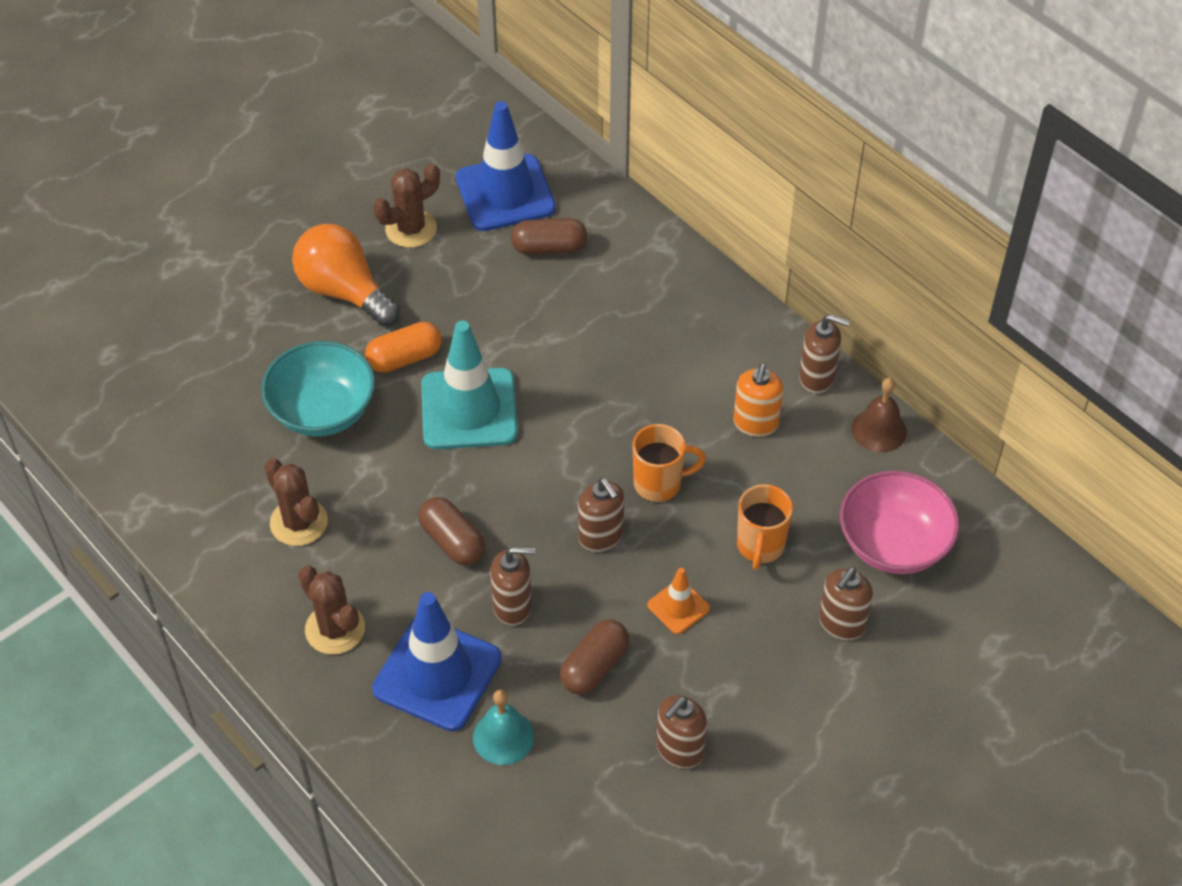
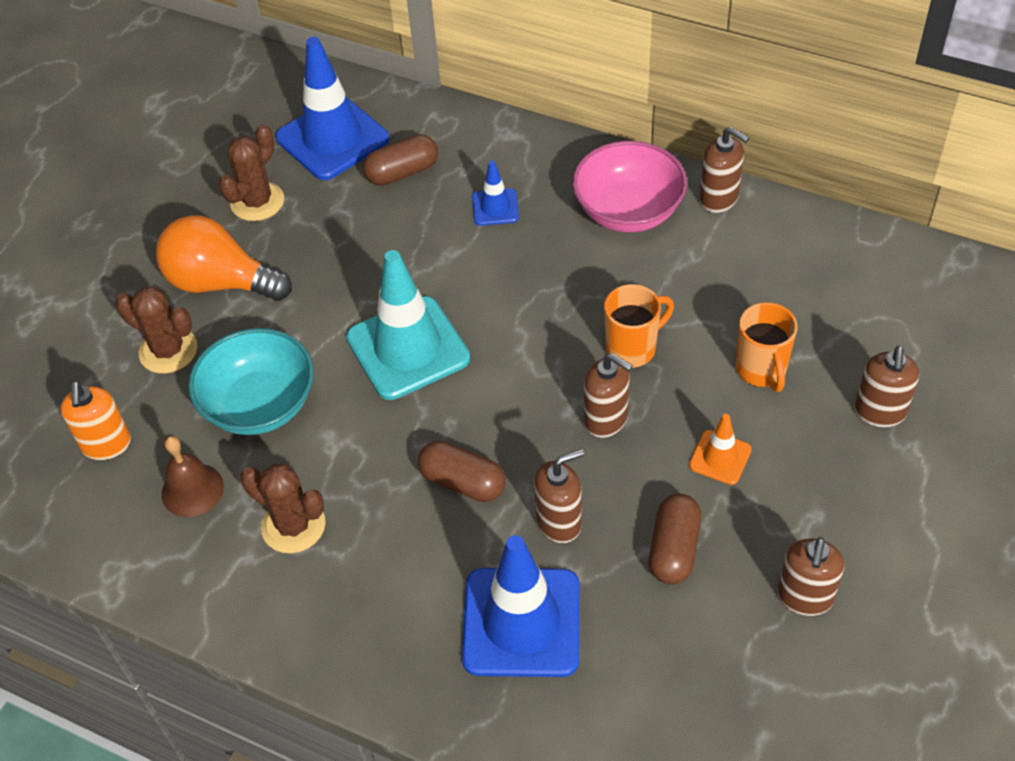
camera: 20 degrees left, 0 degrees up
brown cactus [298,566,365,654] -> brown cactus moved to [115,287,197,374]
orange capsule [365,322,442,373] -> none
turquoise bell [473,690,534,765] -> none
orange soap dispenser [733,363,783,437] -> orange soap dispenser moved to [60,381,131,460]
brown soap dispenser [799,314,850,393] -> brown soap dispenser turned 45 degrees clockwise [700,127,749,213]
pink bowl [840,471,960,574] -> pink bowl moved to [572,141,687,232]
brown bell [852,378,907,453] -> brown bell moved to [162,436,224,517]
none -> blue traffic cone [472,160,519,226]

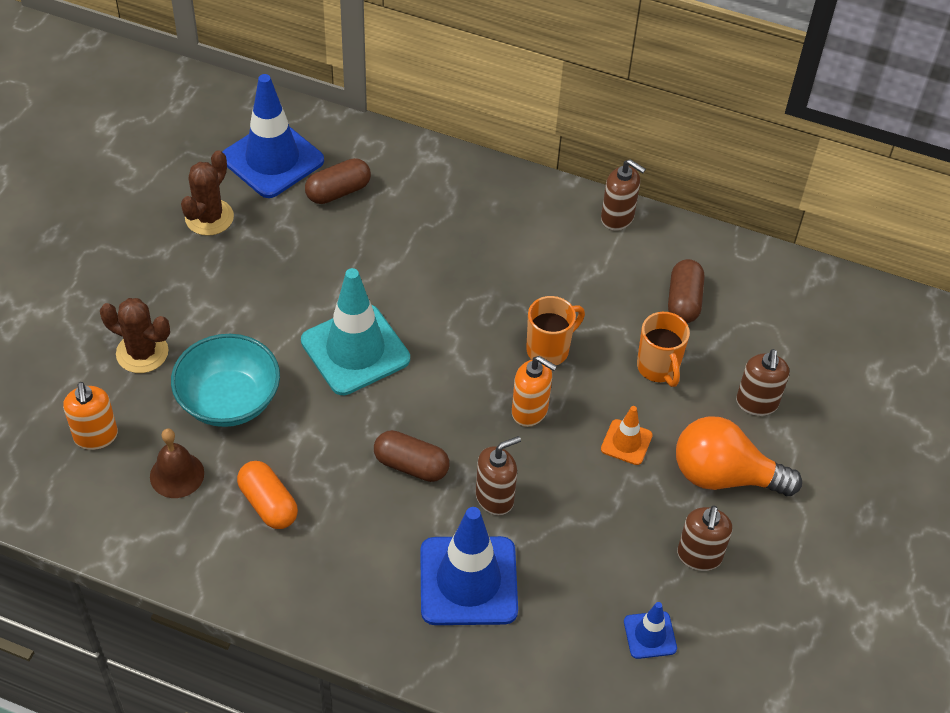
camera: 10 degrees left, 0 degrees up
orange light bulb [156,215,292,301] -> orange light bulb moved to [676,416,802,496]
brown cactus [240,464,326,553] -> orange capsule [237,461,298,529]
blue traffic cone [472,160,519,226] -> blue traffic cone moved to [624,602,677,659]
pink bowl [572,141,687,232] -> none
brown soap dispenser [584,353,633,438] -> orange soap dispenser [512,356,557,427]
brown capsule [649,493,701,584] -> brown capsule moved to [668,259,704,323]

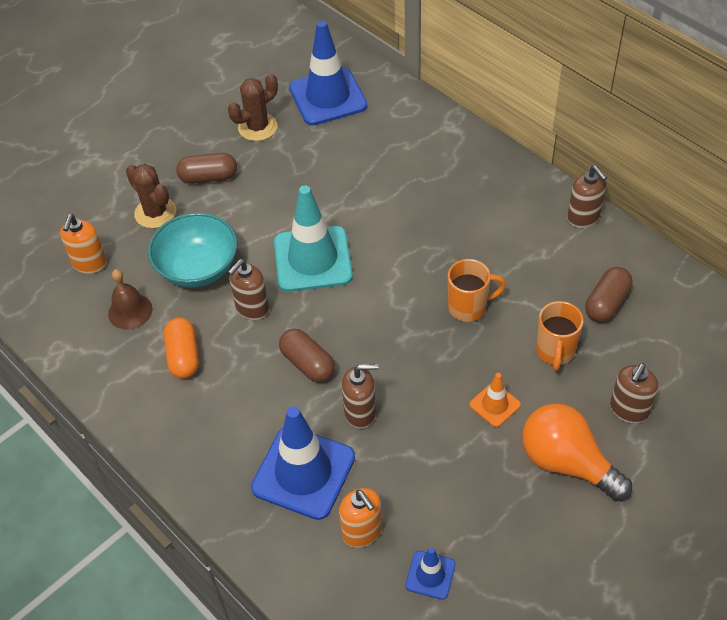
camera: 30 degrees right, 0 degrees up
brown capsule [305,158,371,204] -> brown capsule moved to [176,153,237,184]
orange soap dispenser [512,356,557,427] -> orange soap dispenser moved to [339,488,382,548]
brown soap dispenser [677,506,732,571] -> brown soap dispenser moved to [228,259,269,320]

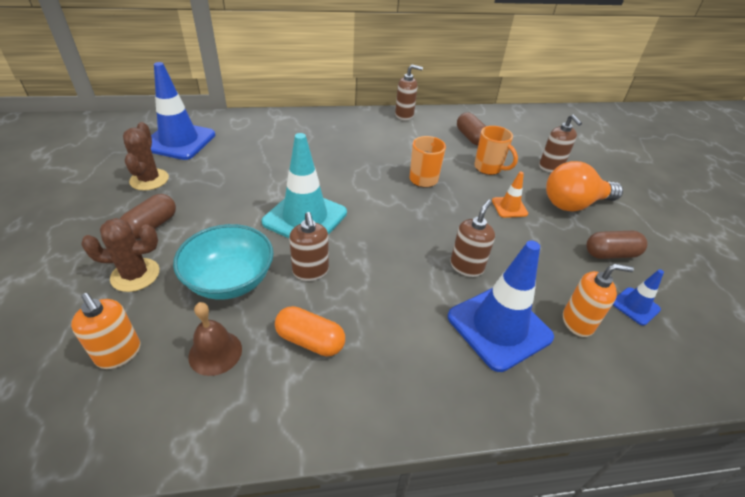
camera: 60 degrees left, 10 degrees down
brown capsule [279,329,335,382] -> brown capsule moved to [586,231,648,259]

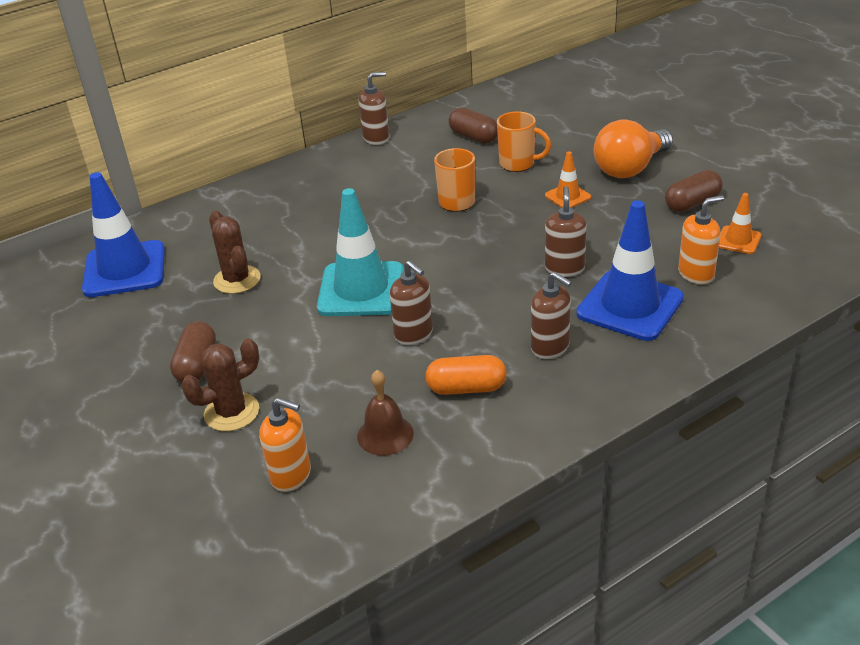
camera: 20 degrees left, 5 degrees down
brown cactus [123,122,169,191] -> brown cactus moved to [209,211,260,294]
turquoise bowl [173,224,274,300] -> none
brown soap dispenser [539,114,582,172] -> brown soap dispenser moved to [531,272,572,359]
blue traffic cone [613,269,664,325] -> orange traffic cone [719,193,761,254]

